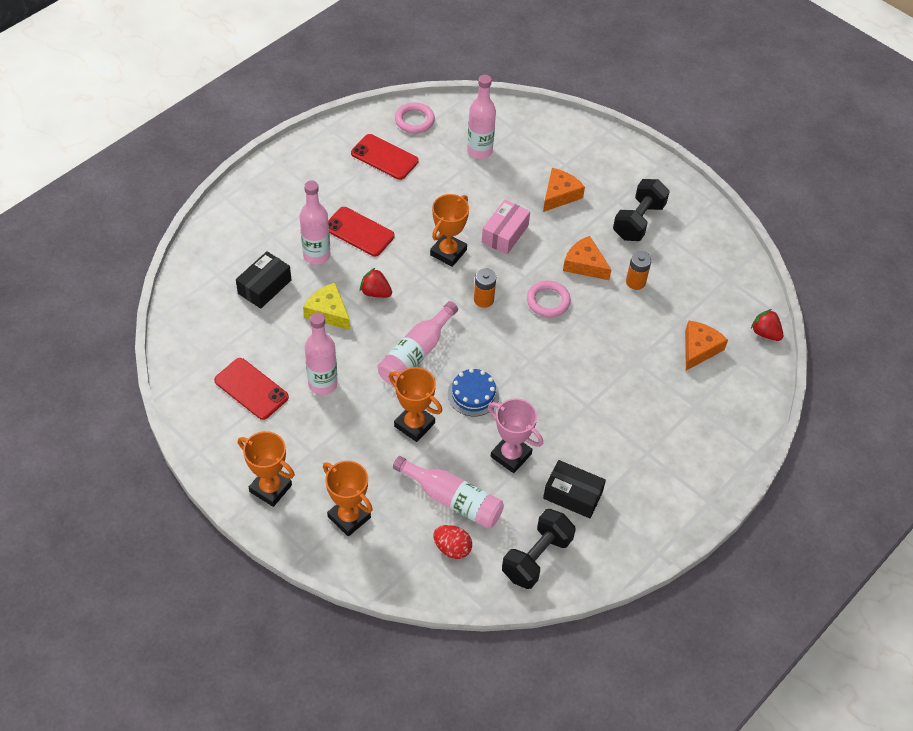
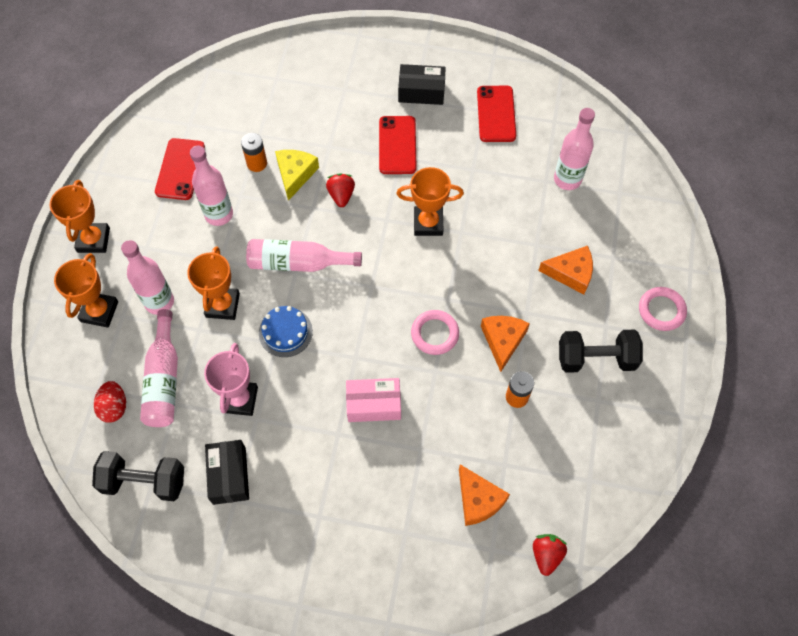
camera: 60 degrees right, 10 degrees up
black box [236,251,291,309] -> black box moved to [398,64,446,105]
pink bottle [299,180,330,265] -> pink bottle moved to [121,240,174,315]
pink ring [395,102,435,133] -> pink ring moved to [639,287,687,331]
orange battery [474,268,496,308] -> orange battery moved to [241,133,267,172]
pink box [482,200,530,254] -> pink box moved to [346,378,401,422]
orange cheese [685,320,728,370] -> orange cheese turned 60 degrees clockwise [459,464,510,526]

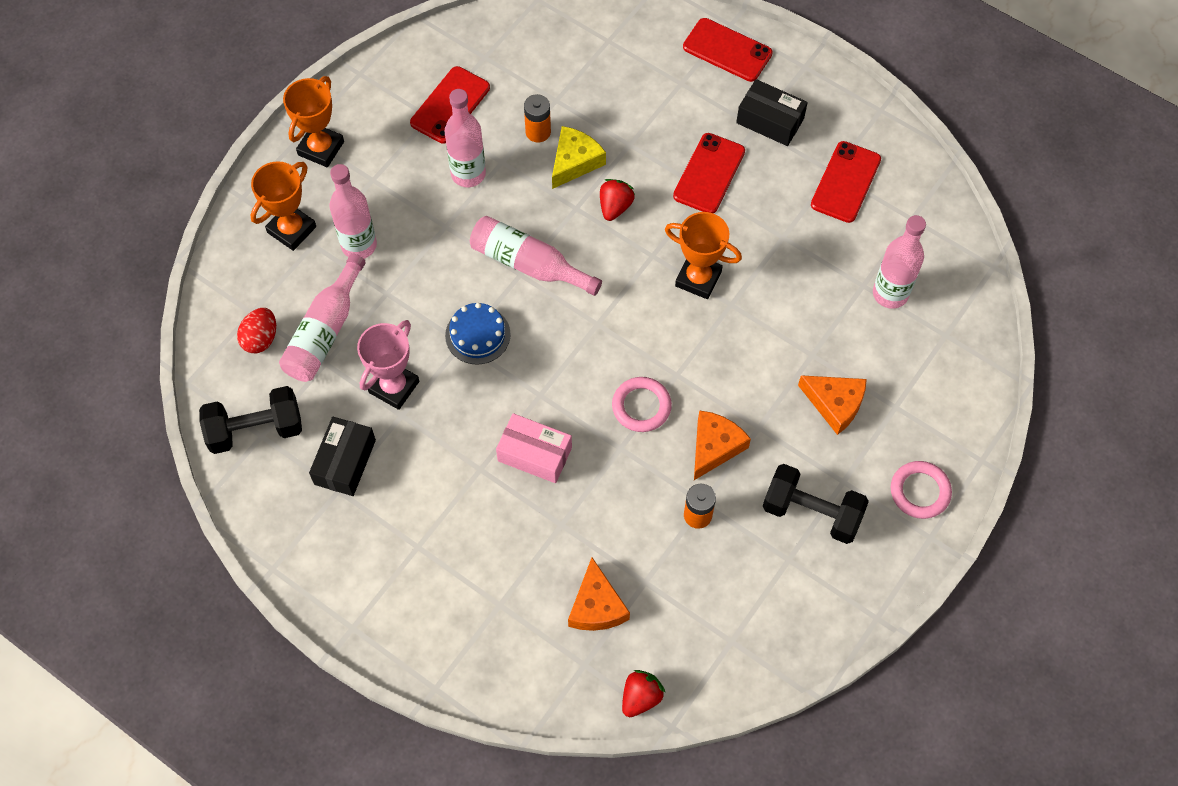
camera: 25 degrees right, 0 degrees up
black dumbbell [92,451,184,501] -> black dumbbell turned 45 degrees counterclockwise [199,386,302,454]
orange trophy [187,246,240,320] -> none
none -> red phone [683,18,773,82]

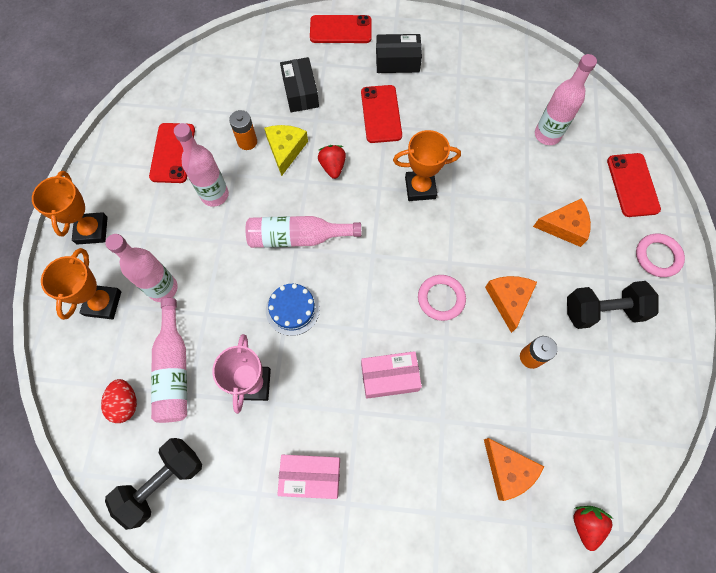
camera: 30 degrees left, 5 degrees up
black box [309,417,376,496] -> black box moved to [280,57,319,112]
red phone [811,141,881,223] -> red phone moved to [607,153,661,217]
none -> pink box [277,455,340,499]

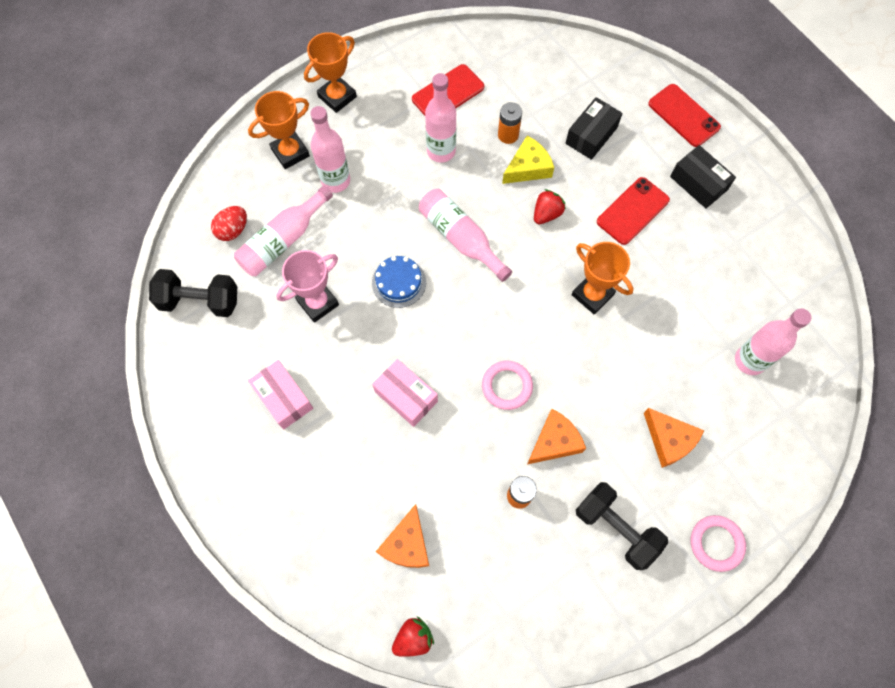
camera: 50 degrees right, 0 degrees up
red phone [607,153,661,217] -> none

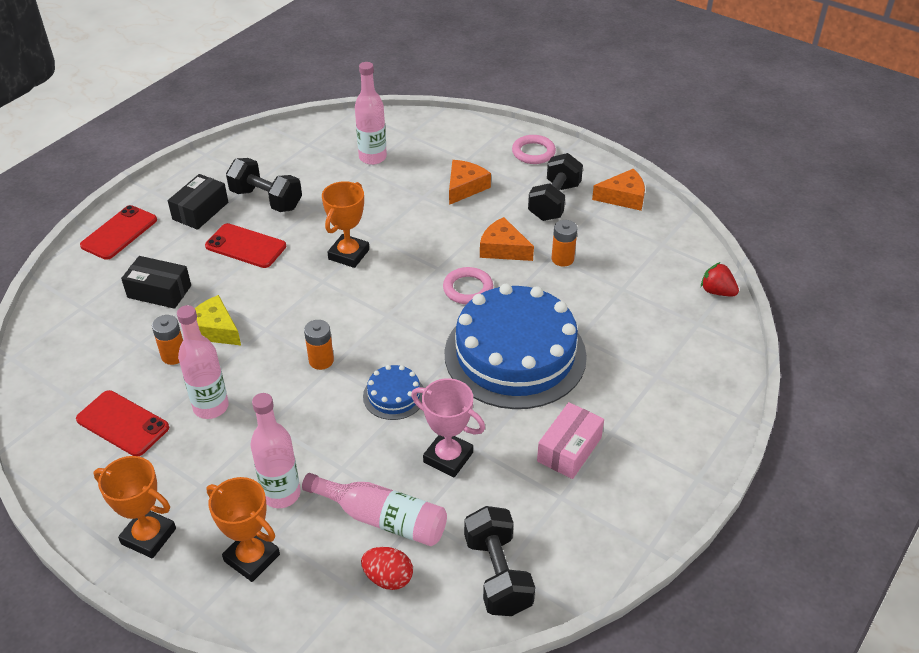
camera: 110 degrees left, 25 degrees down
pink box [372,359,438,427] -> blue cake [444,284,587,409]
orange cheese [376,504,429,568] -> orange cheese moved to [592,169,645,211]
pink bottle [419,189,512,282] -> orange battery [304,320,334,370]
red strawberry [534,189,566,224] -> none
none -> black dumbbell [226,158,302,212]

